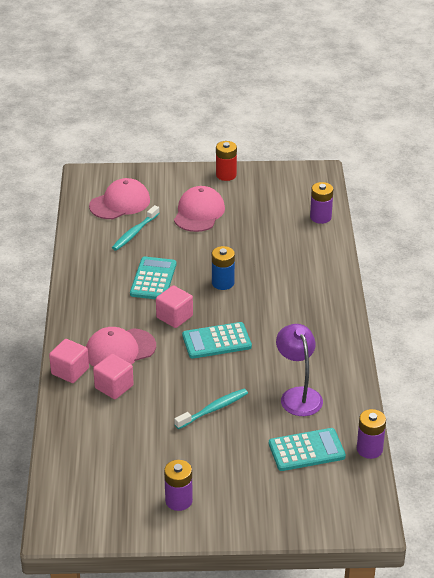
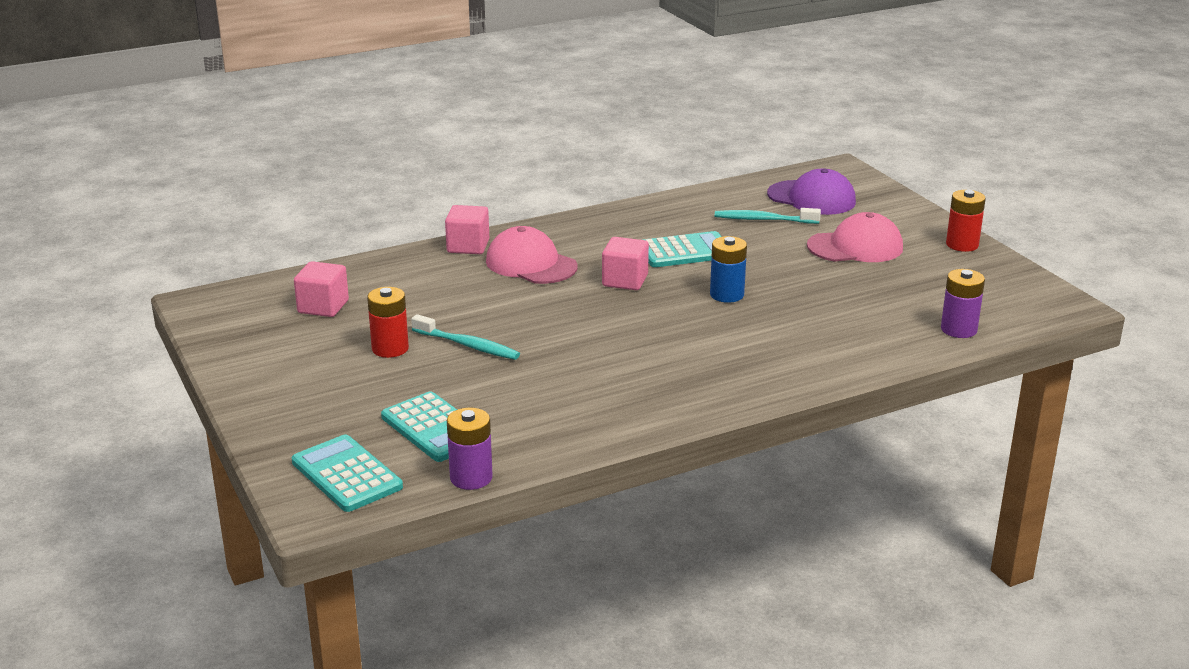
camera: 65 degrees right, 10 degrees down
pink cap [89,178,150,219] -> purple cap [767,169,856,215]
pink cube [93,354,134,399] -> pink cube moved to [294,261,349,317]
purple battery [164,460,193,511] -> none
turquoise calculator [182,322,252,359] -> turquoise calculator moved to [292,435,403,512]
purple lamp [276,324,323,416] -> none
none -> red battery [367,287,409,358]

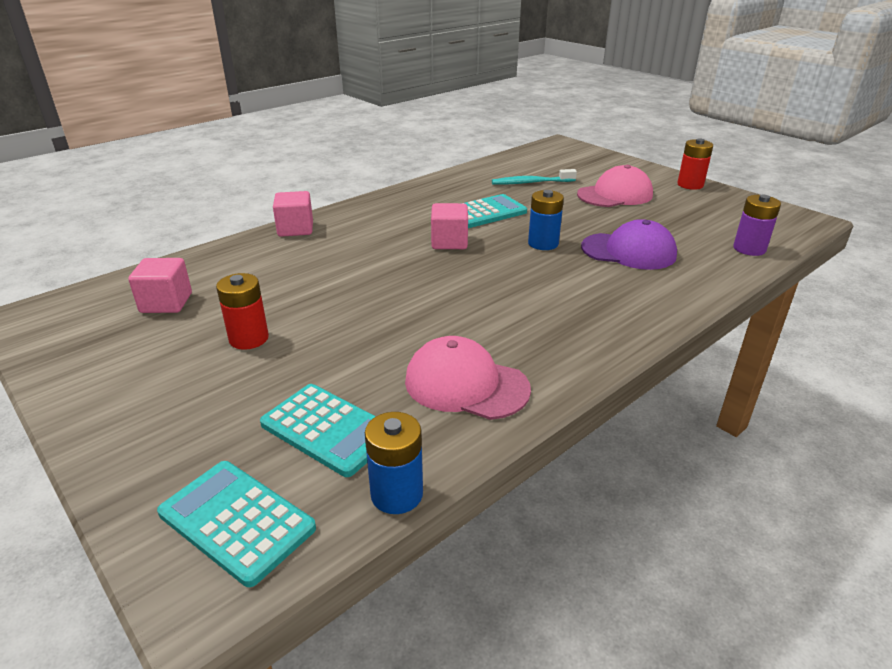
camera: 15 degrees left, 5 degrees up
turquoise toothbrush [411,314,520,360] -> none
purple battery [447,408,493,490] -> blue battery [365,412,423,514]
pink cap [486,226,578,284] -> pink cap moved to [405,336,531,420]
purple cap [767,169,856,215] -> purple cap moved to [581,219,677,270]

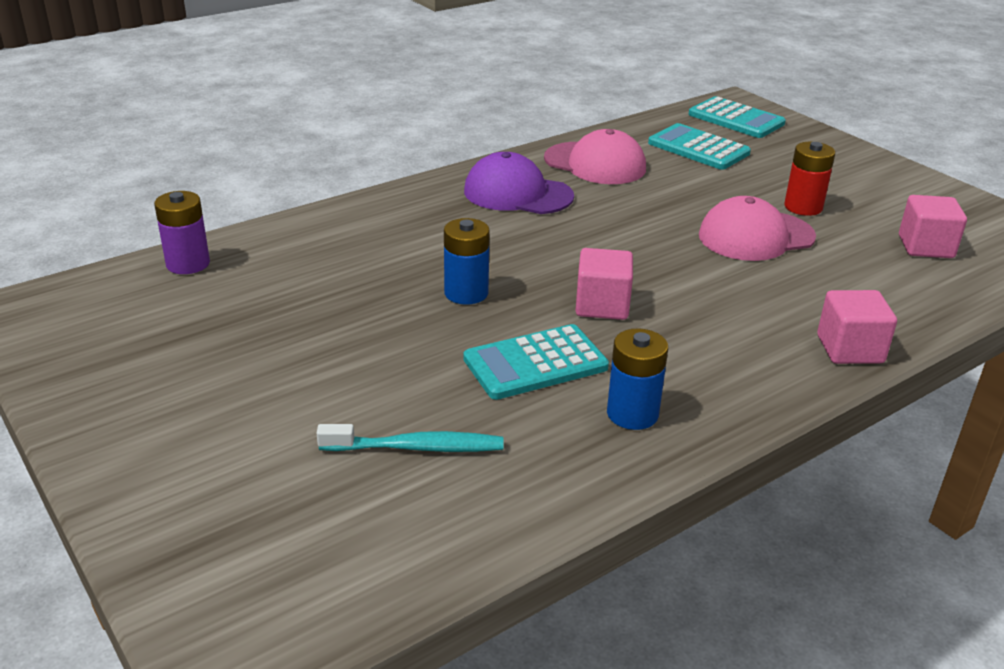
camera: 175 degrees left, 0 degrees up
blue battery [365,412,423,514] -> blue battery moved to [607,328,668,430]
pink cap [577,165,653,207] -> pink cap moved to [699,196,816,261]
purple cap [581,219,677,270] -> purple cap moved to [464,152,574,214]
red battery [677,138,713,190] -> none

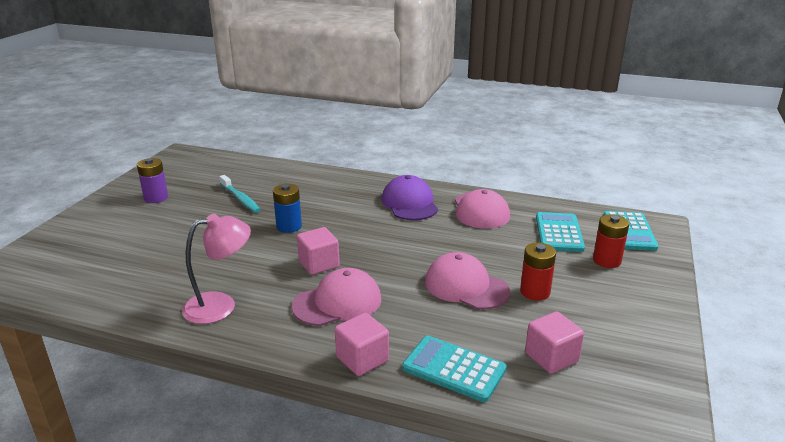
camera: 55 degrees right, 5 degrees down
purple battery [154,191,210,274] -> purple battery moved to [137,158,168,203]
turquoise toothbrush [316,424,504,452] -> turquoise toothbrush moved to [219,175,261,213]
turquoise calculator [463,324,609,400] -> turquoise calculator moved to [402,336,507,402]
blue battery [607,328,668,430] -> pink lamp [182,214,251,324]
none -> pink cap [292,268,381,326]
none -> red battery [593,214,629,268]

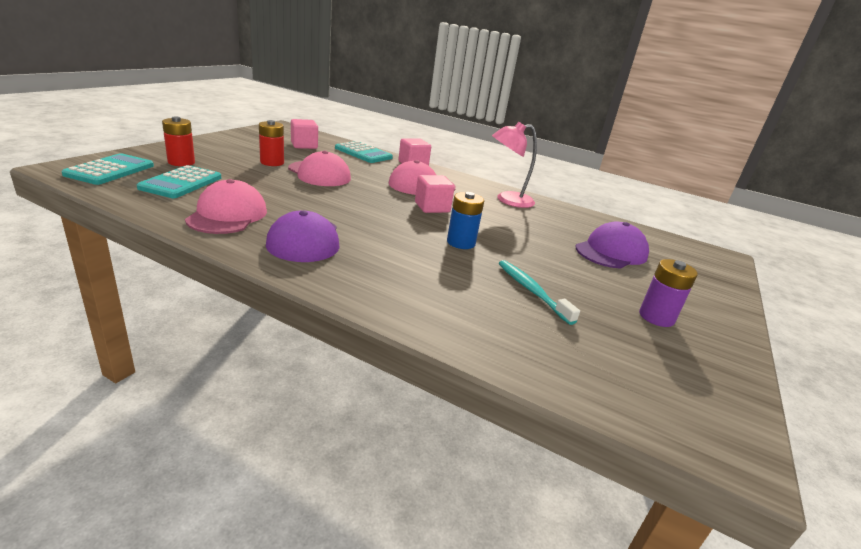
camera: 175 degrees left, 0 degrees up
none -> purple cap [576,221,649,269]

